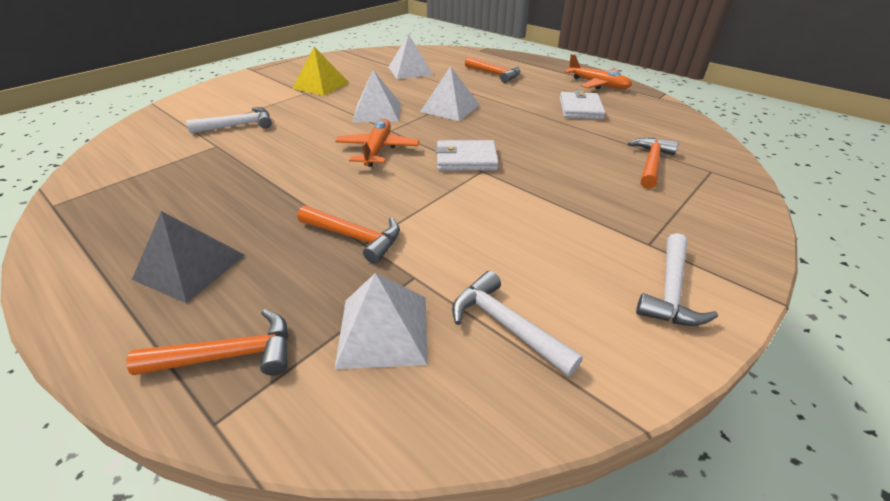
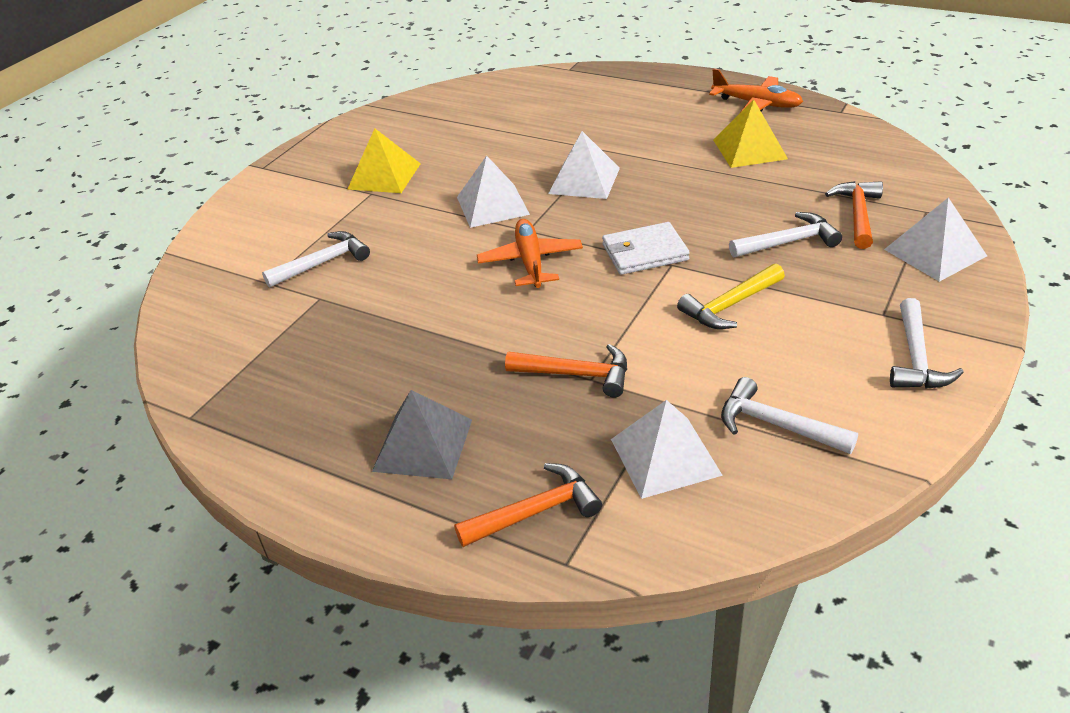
camera: 10 degrees left, 0 degrees up
white pyramid [389,34,433,79] -> white pyramid moved to [884,198,987,282]
orange hammer [465,57,521,83] -> none
white wallet [560,90,606,120] -> yellow pyramid [713,100,788,168]
none -> yellow hammer [677,263,785,329]
none -> white hammer [729,212,842,258]

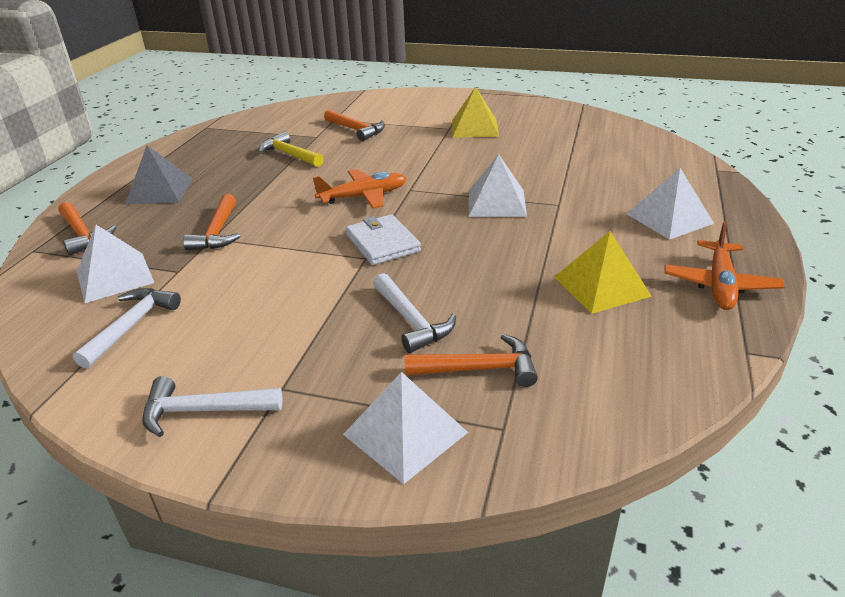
camera: 75 degrees right, 5 degrees down
white hammer [262,231,370,288] -> orange hammer [324,110,385,141]
white pyramid [457,156,530,228] -> white pyramid moved to [627,168,714,240]
yellow hammer [677,263,785,329] -> yellow hammer moved to [259,132,324,167]

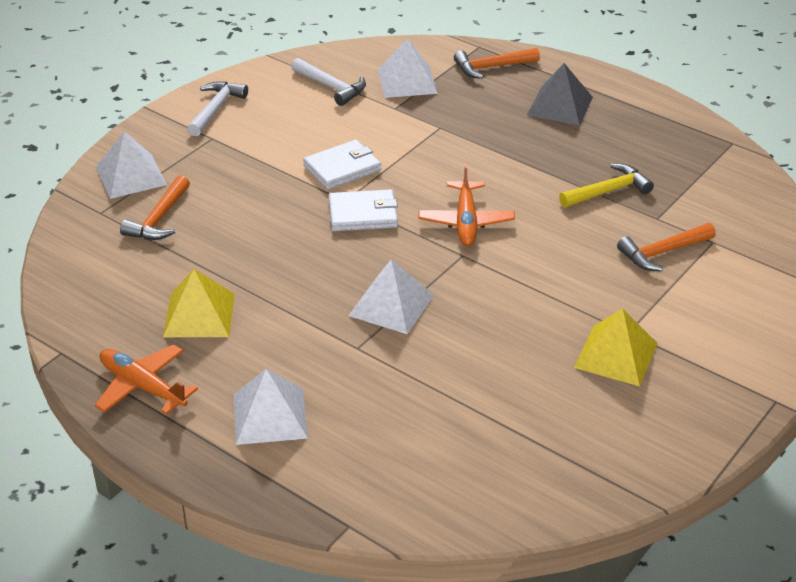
camera: 110 degrees right, 5 degrees up
orange hammer [183,194,240,251] -> none
white hammer [373,273,456,353] -> none
none -> white wallet [303,140,381,189]

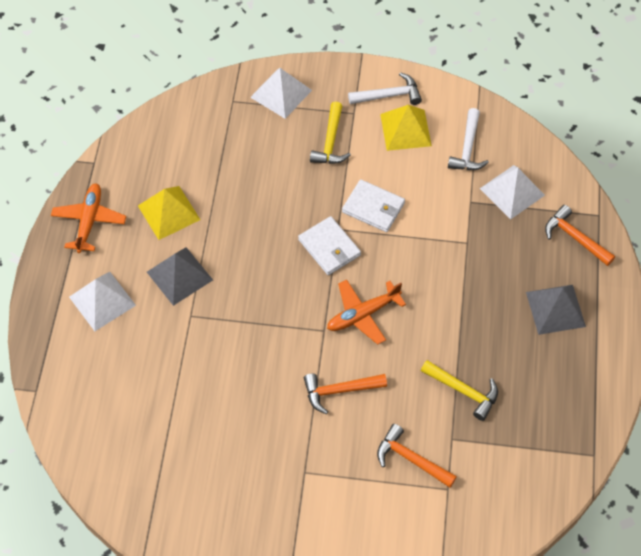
camera: 60 degrees right, 20 degrees up
orange hammer [120,175,190,240] -> orange hammer moved to [304,373,387,414]
white pyramid [348,259,434,334] -> none
yellow pyramid [574,309,658,386] -> yellow pyramid moved to [380,105,432,151]
none -> grey pyramid [147,247,213,306]
none -> yellow hammer [310,102,351,164]

